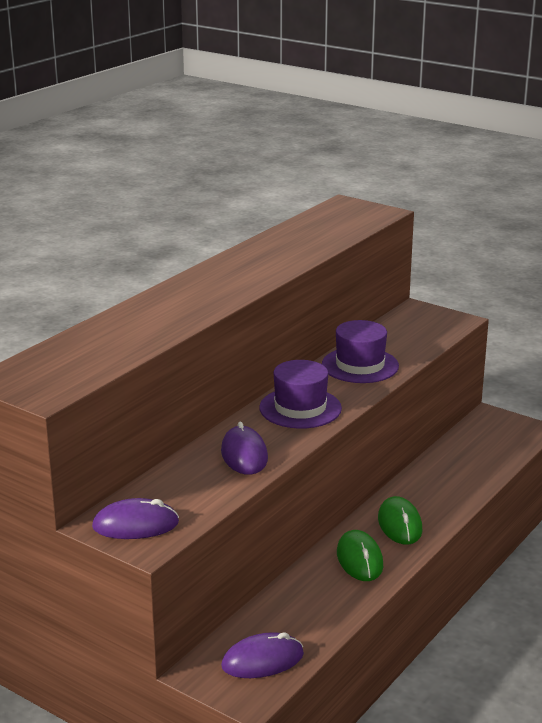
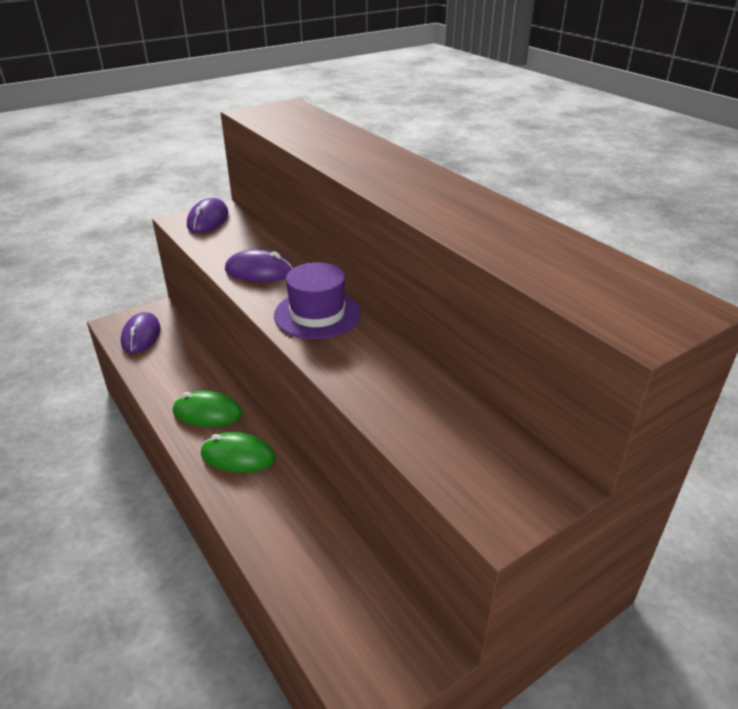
camera: 110 degrees right, 10 degrees up
purple hat [322,320,399,383] -> none

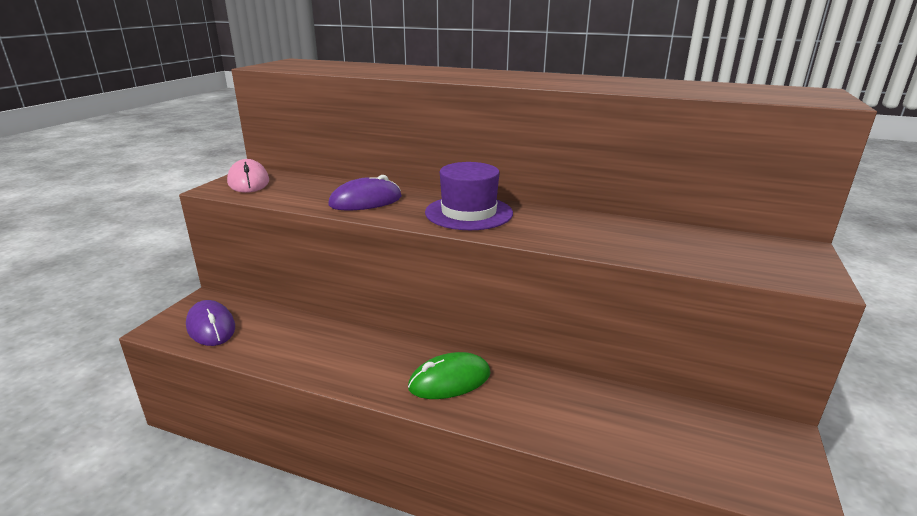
camera: 35 degrees left, 10 degrees down
green mouse [173,391,243,427] -> none
purple mouse [187,198,228,233] -> pink mouse [227,159,269,193]

